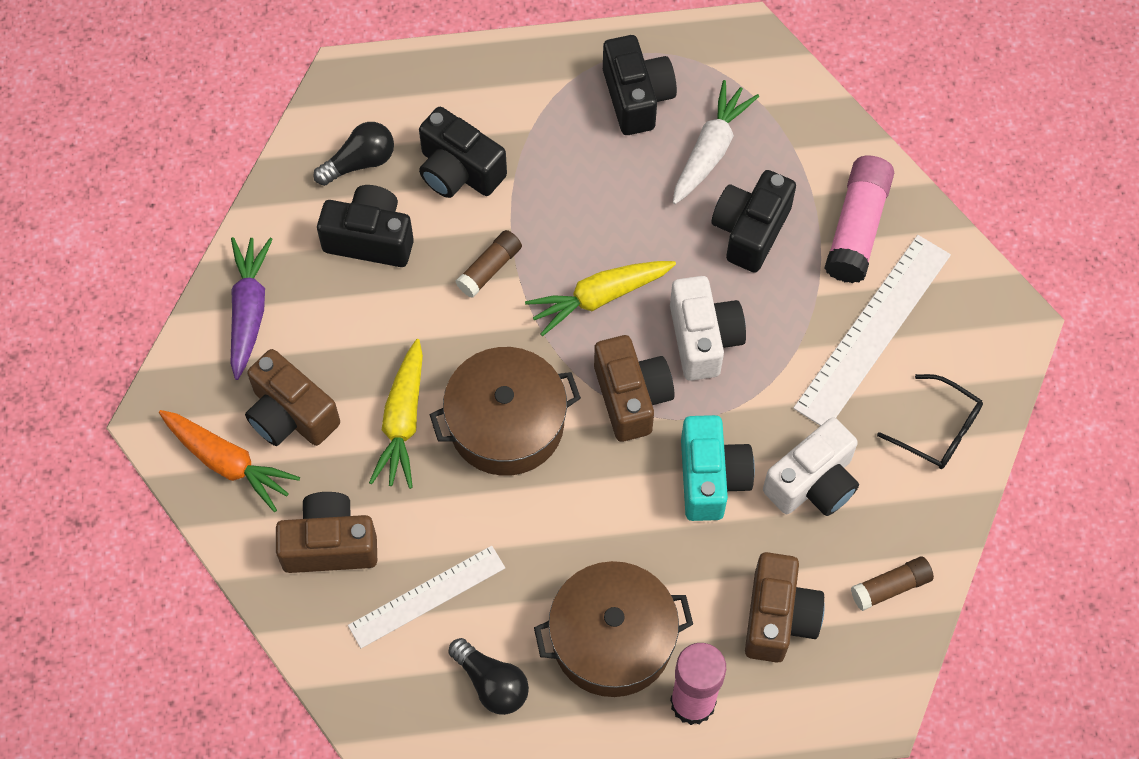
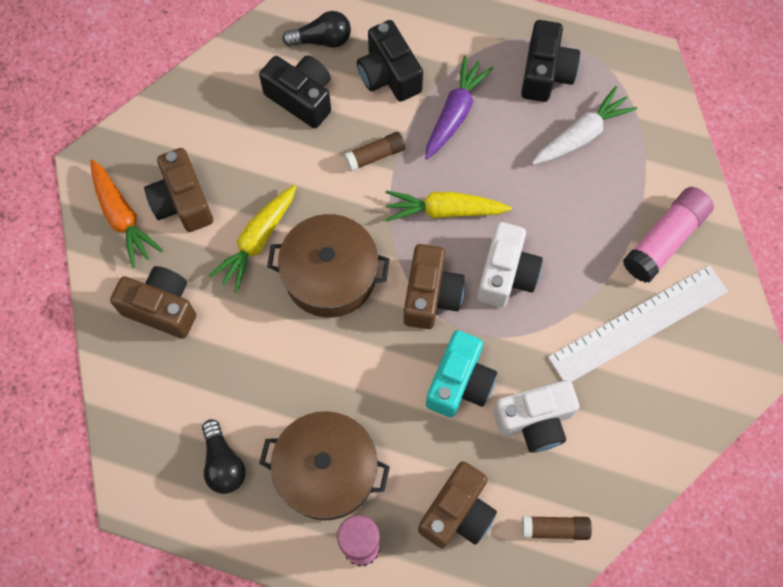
camera: 25 degrees right, 5 degrees up
purple carrot [230,237,273,380] -> purple carrot moved to [425,56,493,159]
white ruler [348,546,505,648] -> none
black camera [712,170,796,273] -> none
black glasses [877,374,983,469] -> none

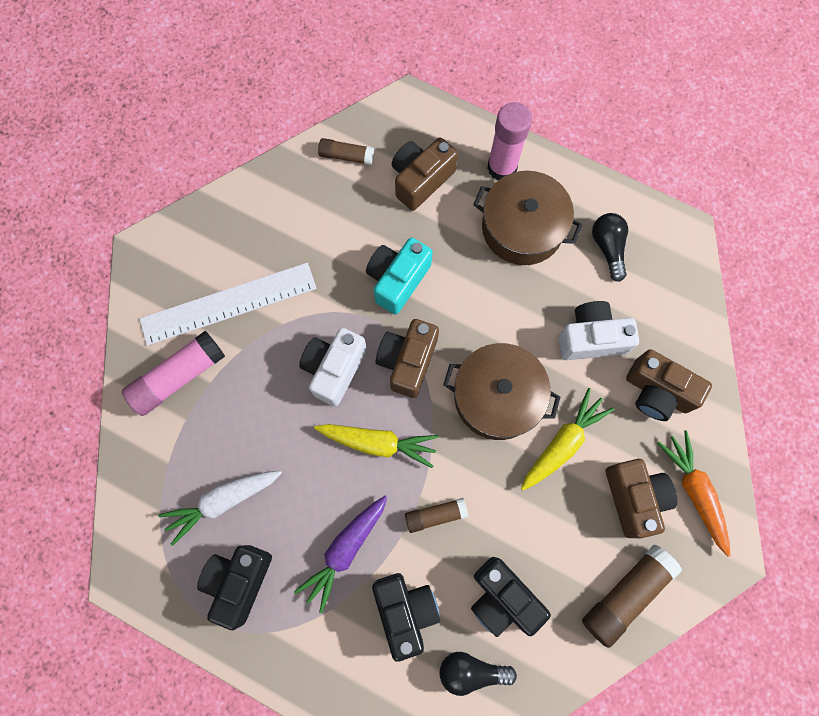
camera: 170 degrees left, 5 degrees up
white camera [493,380,579,453] -> white camera moved to [558,301,639,360]
none -> brown glue stick [582,545,682,648]

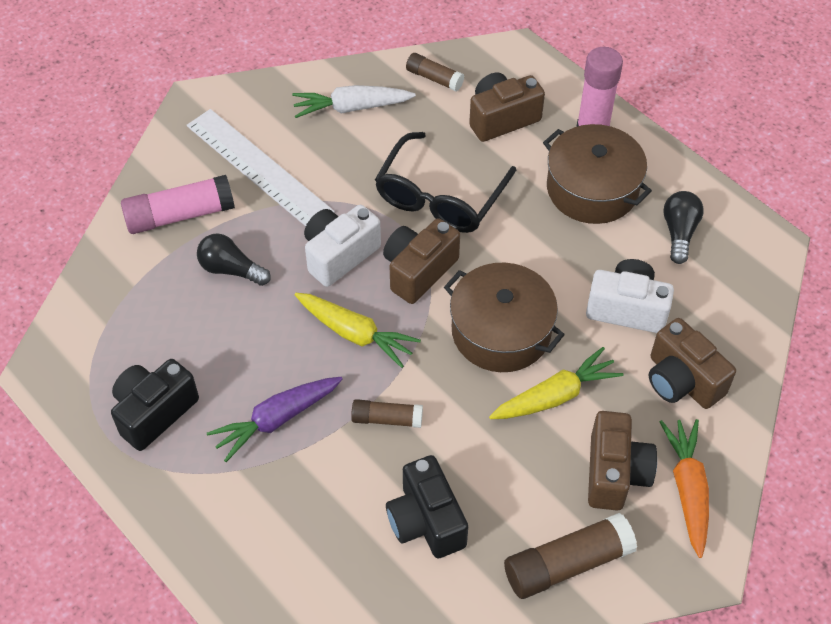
camera: 20 degrees right, 20 degrees down
white ruler [139,263,317,346] -> white ruler turned 45 degrees clockwise [187,109,335,226]
white carrot [158,471,282,546] -> white carrot moved to [292,85,416,118]
turquoise camera [366,237,432,314] -> black glasses [375,132,516,233]
black camera [372,573,440,662] -> none
black light bulb [440,652,517,696] -> black light bulb moved to [197,233,271,286]

